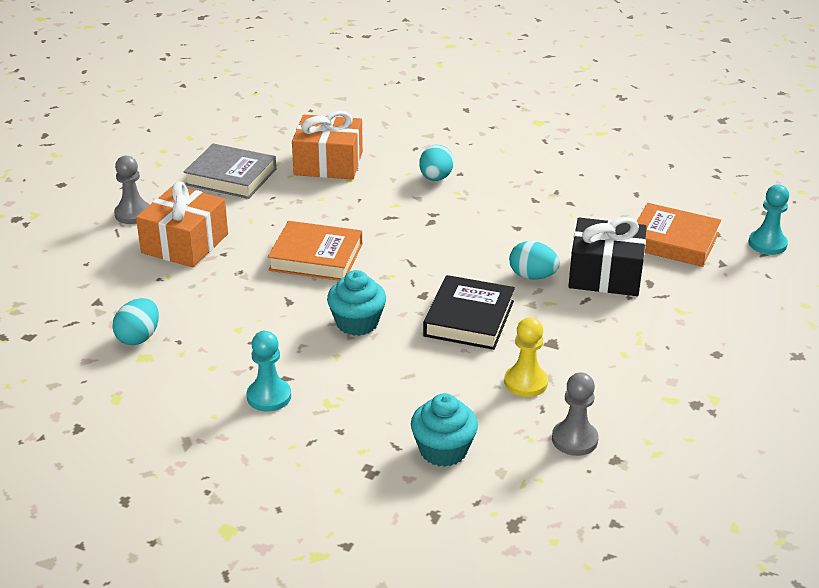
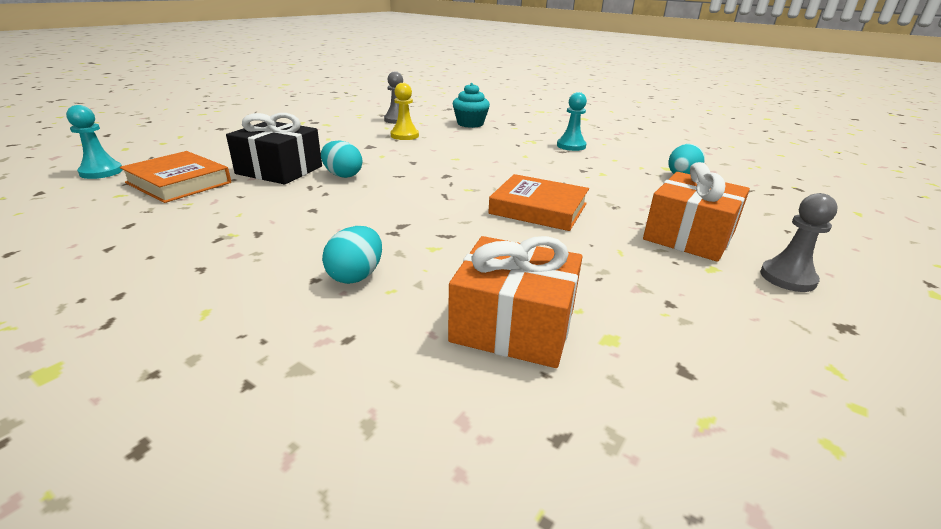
camera: 170 degrees left, 5 degrees down
grey book [184,143,276,199] -> none
turquoise cupcake [327,270,386,336] -> none
black book [423,275,515,350] -> none

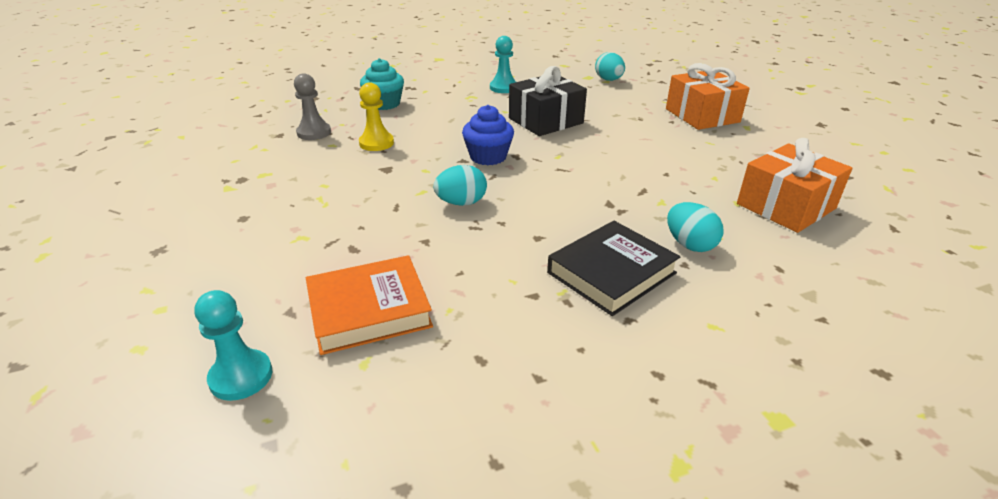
camera: 55 degrees left, 5 degrees up
black gift [226,113,322,185] -> black gift moved to [509,66,587,136]
orange book [488,174,589,231] -> none
grey pawn [760,193,838,292] -> none
none -> blue cupcake [462,105,514,165]
none -> black book [547,221,681,316]

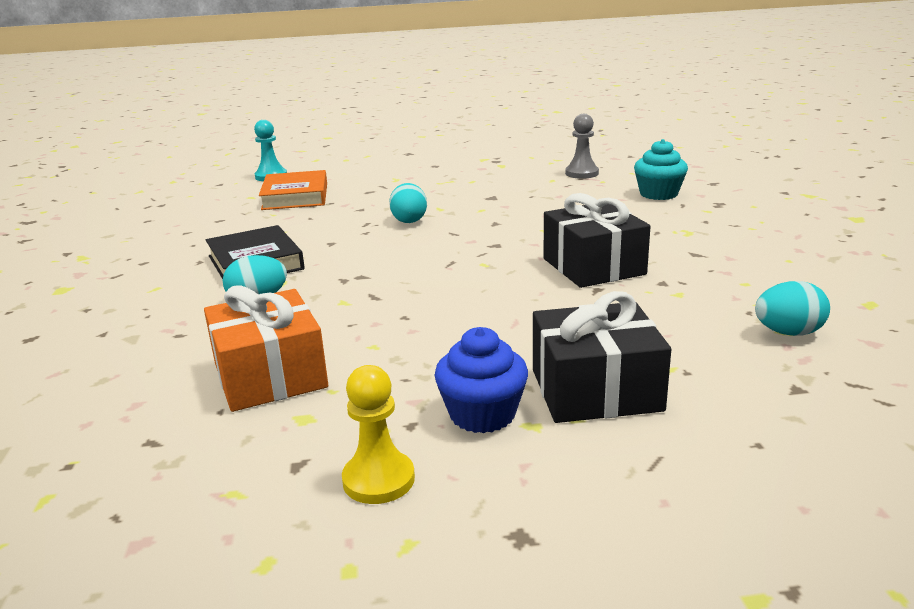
camera: 105 degrees right, 10 degrees down
yellow pawn [359,82,394,151] -> yellow pawn moved to [342,365,415,504]
blue cupcake [462,105,514,165] -> blue cupcake moved to [434,327,528,433]
turquoise pawn [490,36,516,93] -> none
orange gift [666,63,750,130] -> black gift [533,291,671,423]

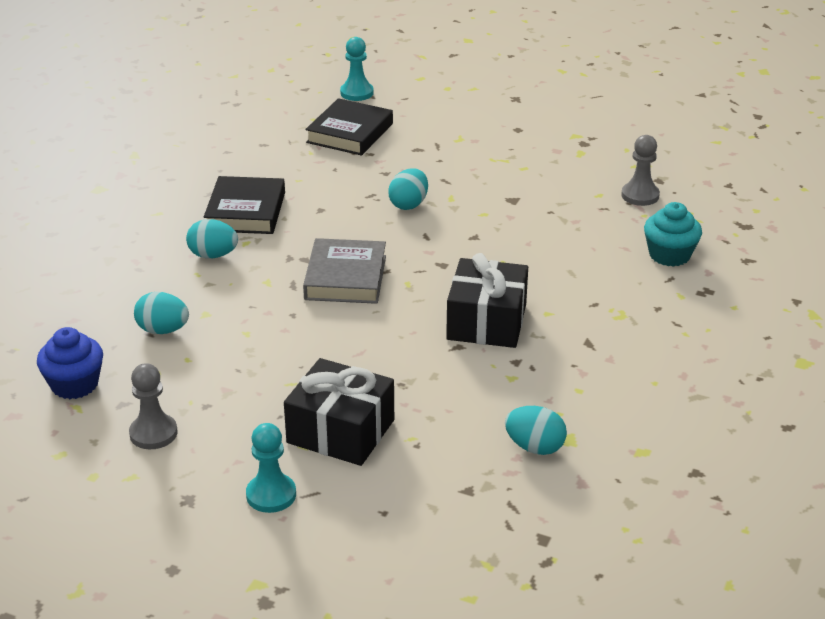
camera: 30 degrees right, 10 degrees up
orange gift [204,285,328,412] -> turquoise egg [134,292,189,334]
orange book [259,170,327,210] -> black book [305,98,393,156]
yellow pawn [342,365,415,504] -> grey pawn [129,363,178,449]
blue cupcake [434,327,528,433] -> blue cupcake moved to [37,327,103,399]
none -> turquoise pawn [246,423,296,513]
none -> grey book [303,238,386,304]

